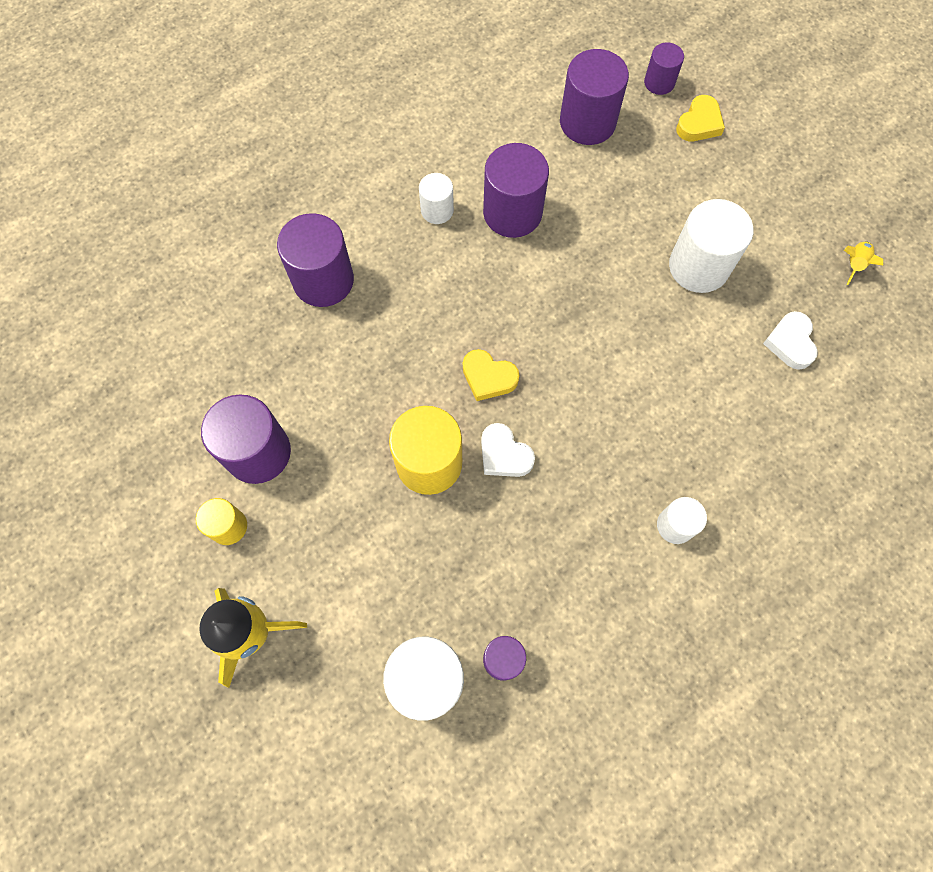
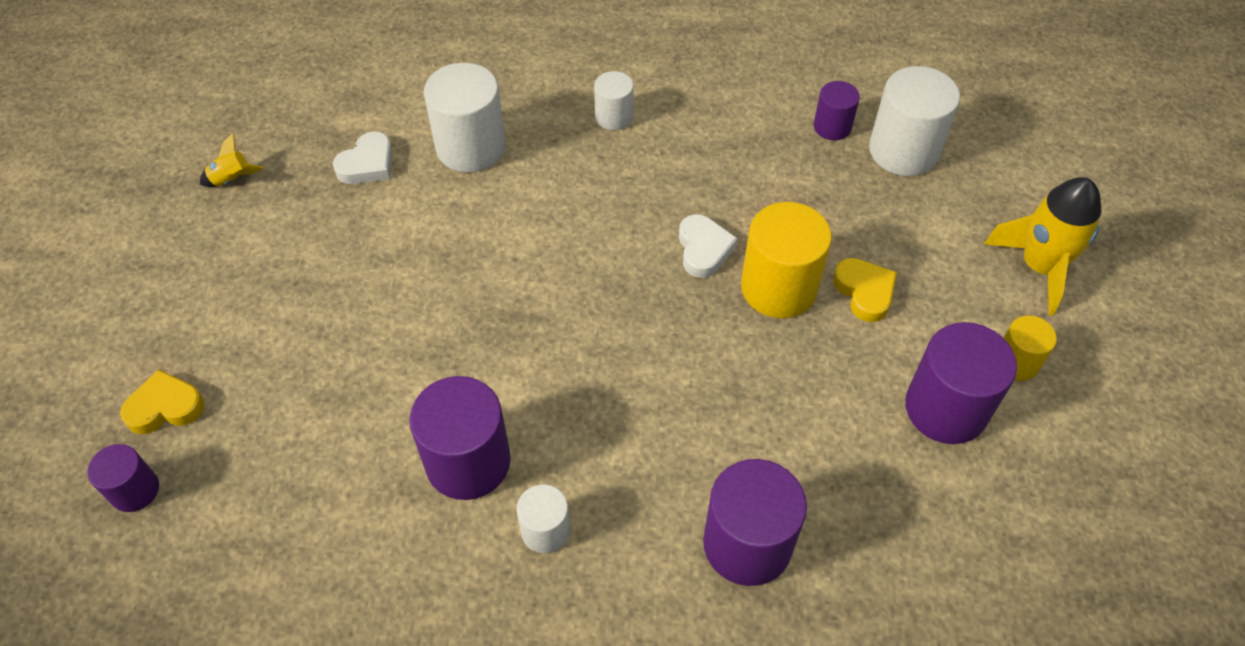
camera: 140 degrees left, 15 degrees down
yellow heart [463,349,519,401] -> yellow heart moved to [833,258,897,322]
purple cylinder [560,49,629,145] -> none
white cylinder [669,199,753,293] -> white cylinder moved to [424,63,506,173]

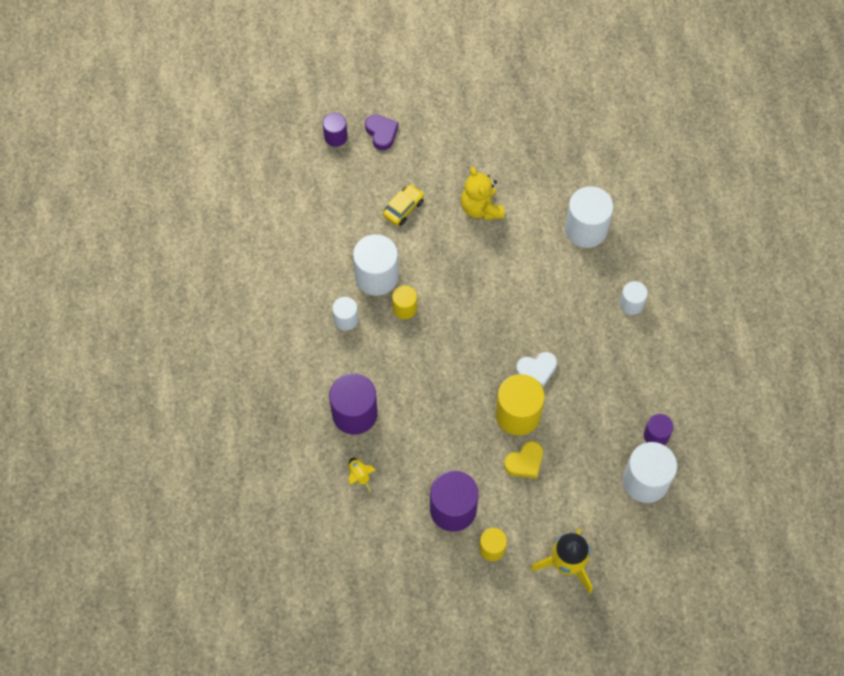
camera: 80 degrees right, 10 degrees up
yellow heart [120,369,204,434] -> purple heart [365,114,398,150]
yellow rocket [200,133,263,187] -> yellow rocket moved to [348,458,376,492]
white heart [333,131,393,184] -> none
purple cylinder [409,376,511,500] -> white cylinder [353,234,399,296]
none -> yellow car [383,184,424,226]
none -> yellow cylinder [392,285,417,319]
none -> yellow teddy bear [461,167,504,220]

